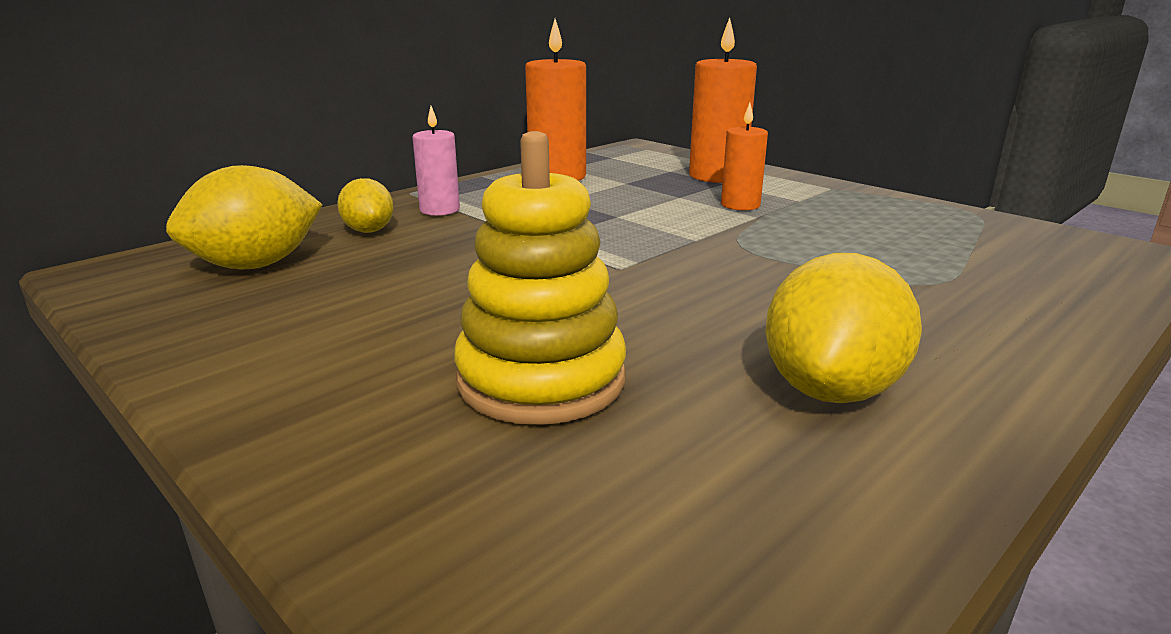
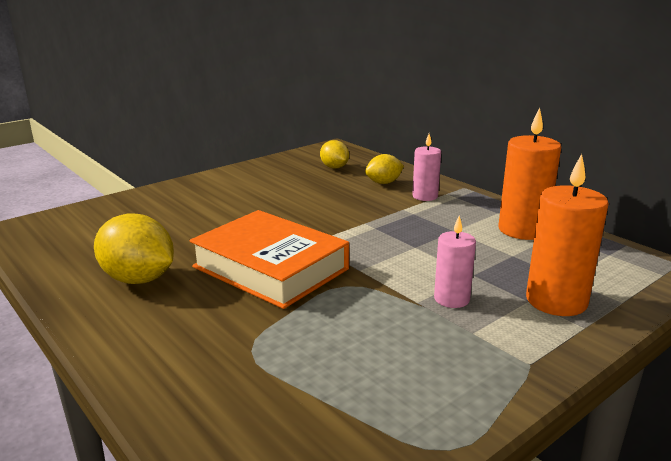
camera: 95 degrees right, 0 degrees up
yellow lemon [166,165,323,269] -> yellow lemon [320,140,349,168], size x0.60
yellow stacking toy [454,131,626,425] -> none
orange candle [721,103,768,210] -> pink candle [434,216,476,308]
none -> orange book [189,210,349,309]

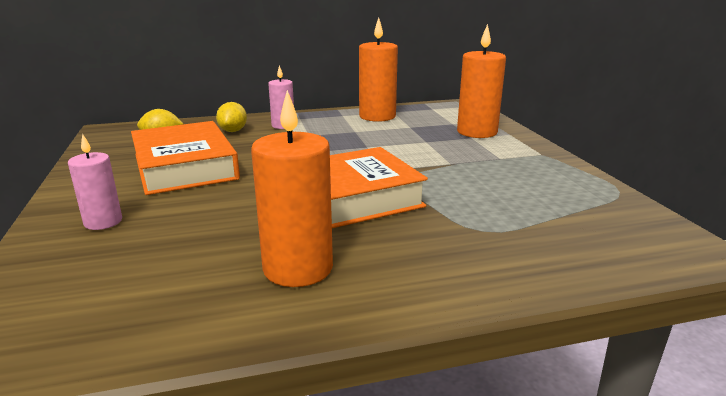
camera: 65 degrees left, 0 degrees up
yellow lemon [94,213,174,284] -> orange candle [251,90,333,287]
pink candle [434,216,476,308] -> pink candle moved to [68,133,122,230]
none -> orange book [131,121,240,195]

